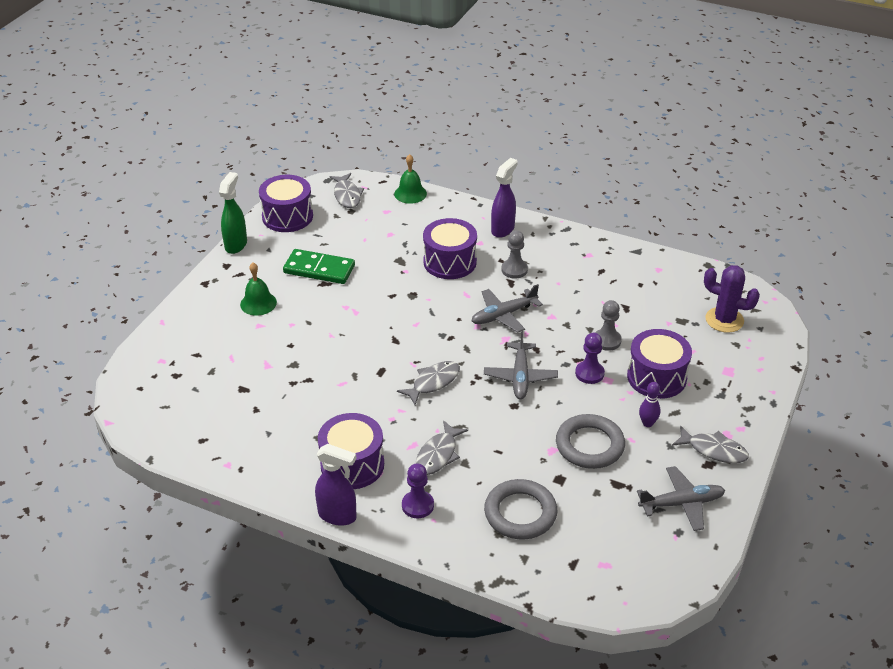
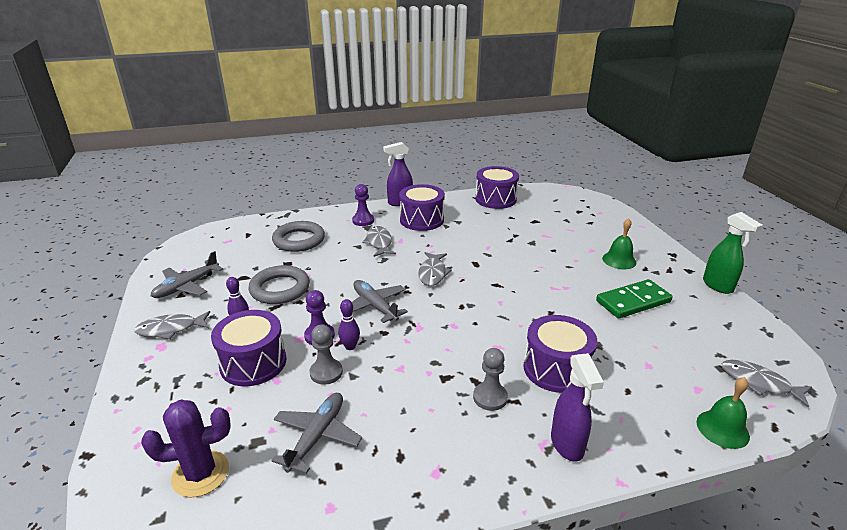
camera: 140 degrees right, 10 degrees down
purple drum [259,175,313,232] -> purple drum moved to [475,166,519,209]
grey plane [472,284,543,333] -> grey plane moved to [271,393,362,474]
none -> purple bowling pin [338,299,360,350]

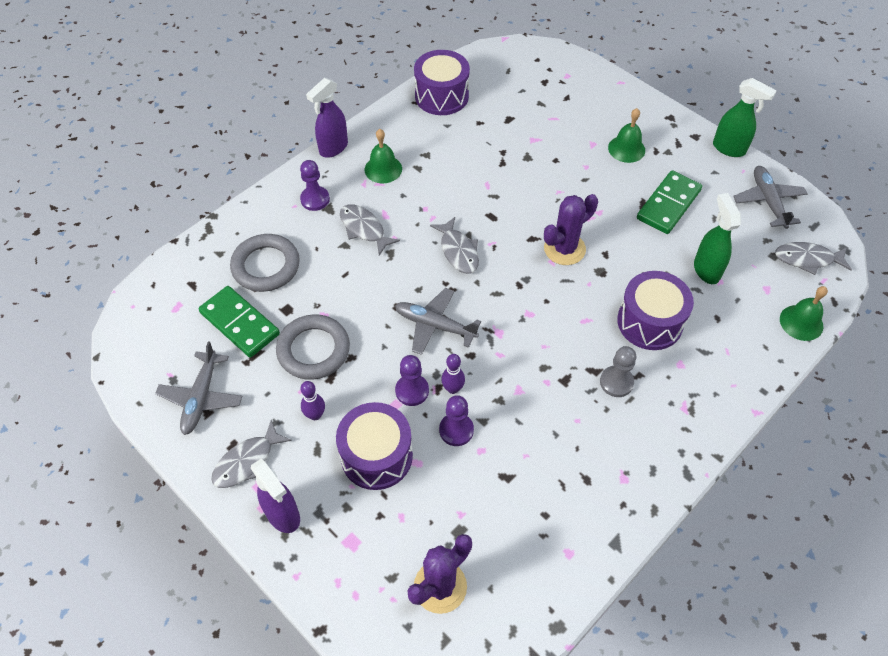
camera: 30 degrees left, 25 degrees up
grey plane [271,393,362,474] -> grey plane moved to [733,166,808,229]
grey pawn [310,325,343,385] -> purple pawn [439,395,474,446]
purple drum [399,184,445,231] -> green bell [365,129,402,183]
purple spray bottle [551,353,604,462] -> purple spray bottle moved to [251,459,300,533]
none -> green domino [199,286,280,358]
none -> purple cactus [544,194,598,265]
none -> green spray bottle [694,193,741,284]

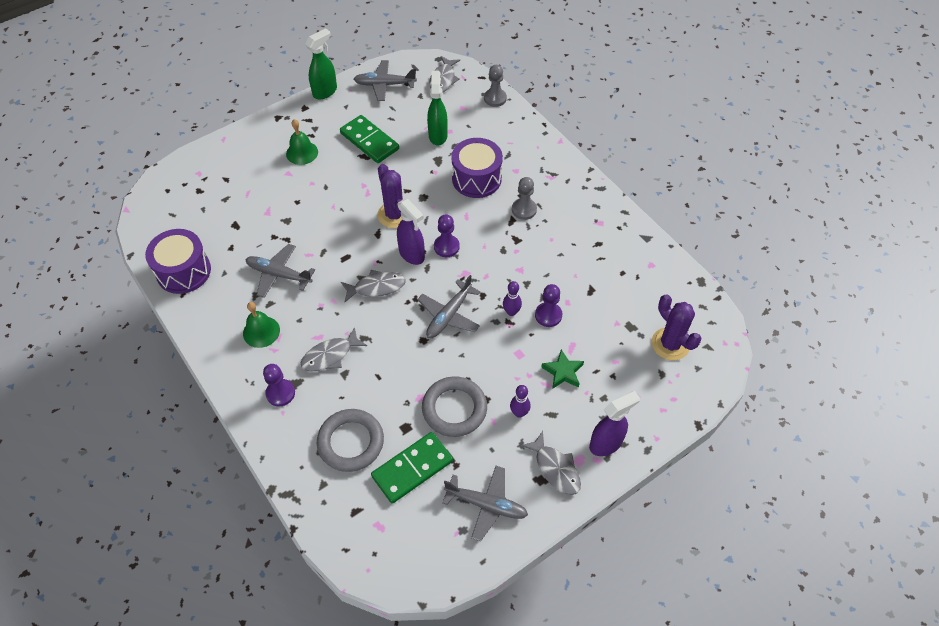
camera: 80 degrees left, 0 degrees up
purple spray bottle [306,78,348,158] -> purple spray bottle moved to [397,199,425,265]
purple drum [336,402,413,490] -> green star [541,349,584,389]
purple pawn [395,355,429,406] -> purple pawn moved to [434,214,460,257]
green spray bottle [694,193,741,284] -> green spray bottle turned 90 degrees clockwise [427,71,448,145]
green bell [780,286,828,341] -> grey pawn [484,65,507,107]
none -> grey plane [245,244,315,298]

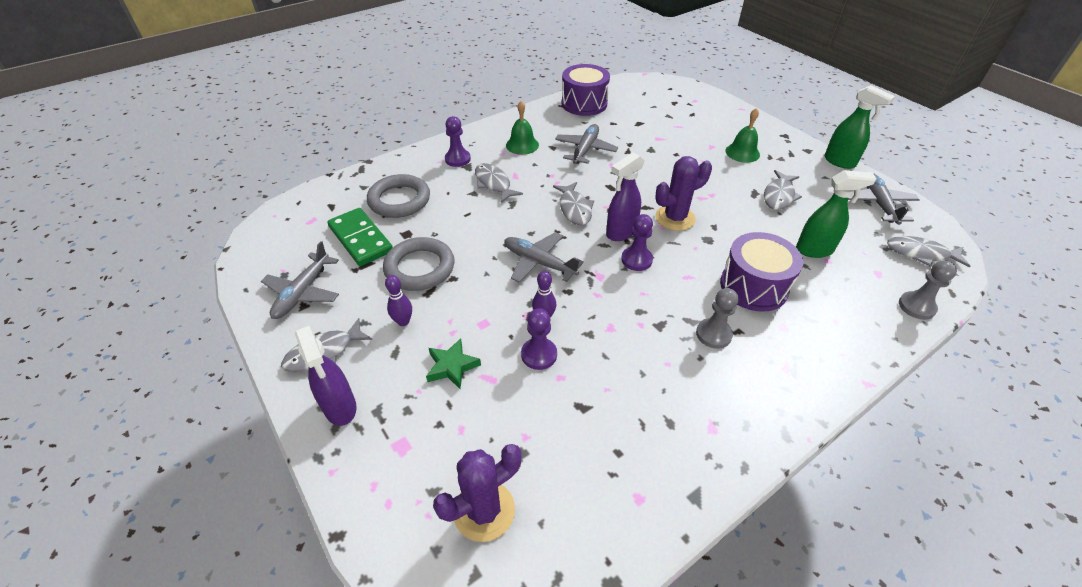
camera: 90 degrees right, 10 degrees down
green domino [340,115,399,163] -> grey fish [764,170,802,210]

